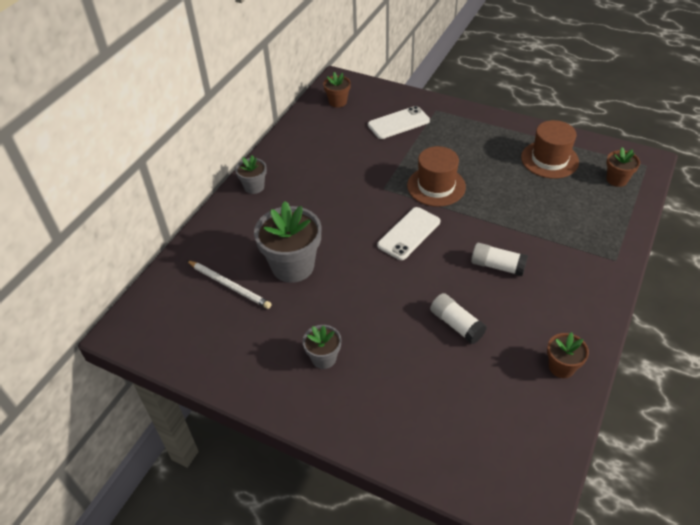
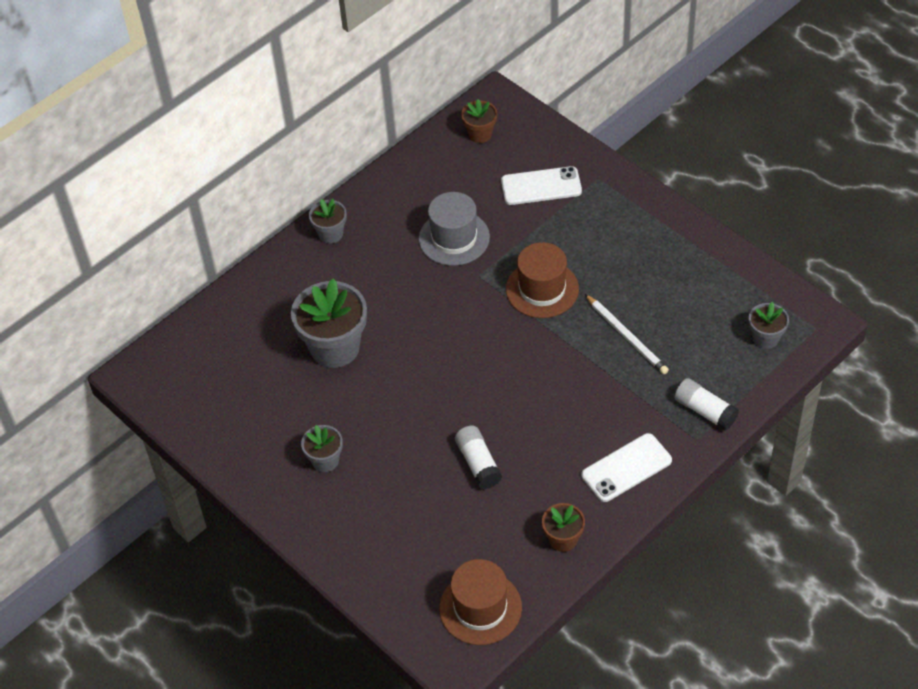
camera: 20 degrees right, 5 degrees up
white pencil [186,260,271,309] -> white pencil moved to [585,294,669,375]
white phone [377,207,440,260] -> white phone moved to [581,433,672,502]
white glue stick [471,243,528,276] -> white glue stick moved to [674,378,739,431]
brown hat [521,120,579,178] -> brown hat moved to [439,559,522,645]
brown flower pot [606,147,640,187] -> grey flower pot [749,302,789,349]
none -> grey hat [419,192,490,266]

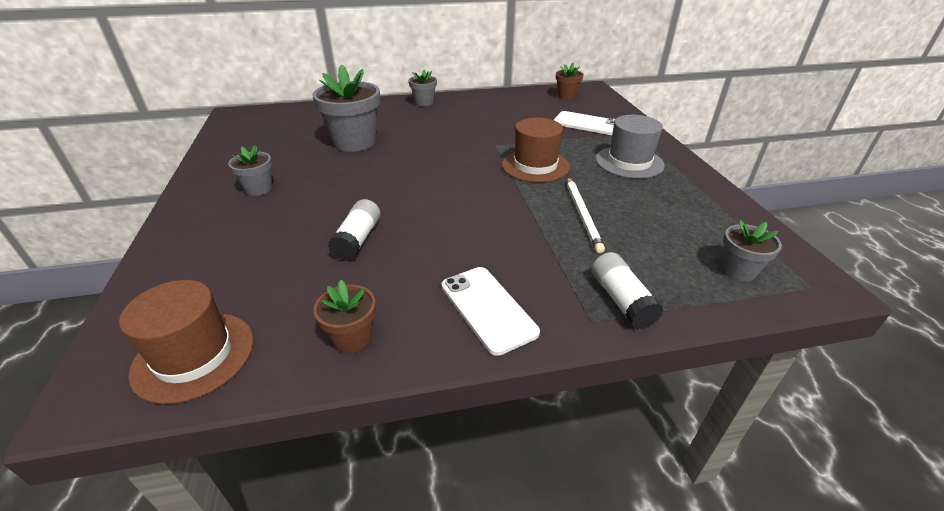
camera: 30 degrees right, 15 degrees down
grey hat [419,192,490,266] -> grey hat moved to [596,115,665,179]
white phone [581,433,672,502] -> white phone turned 60 degrees clockwise [441,267,540,356]

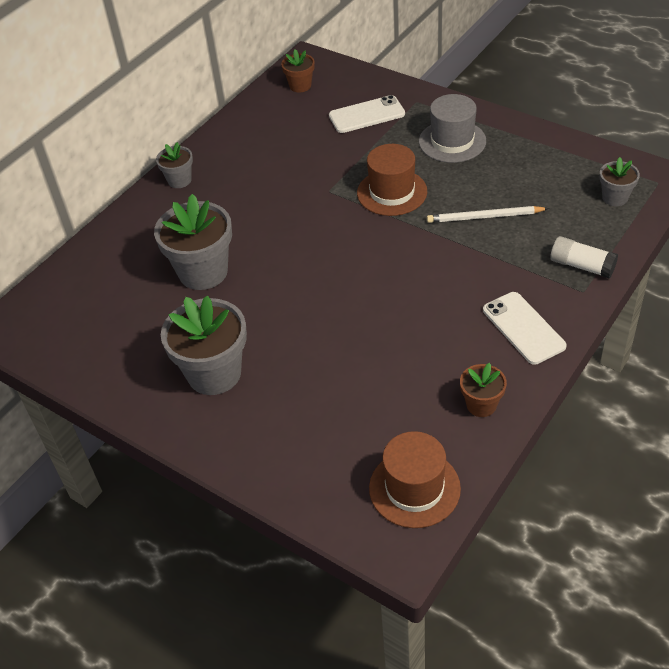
camera: 40 degrees left, 10 degrees up
grey flower pot [228,145,272,196] -> grey flower pot [161,296,247,395], size x1.89
white glue stick [328,199,380,261] -> none
white phone [441,267,540,356] -> white phone turned 45 degrees clockwise [483,292,566,365]
white pencil [567,177,605,253] -> white pencil turned 135 degrees clockwise [427,206,549,223]

